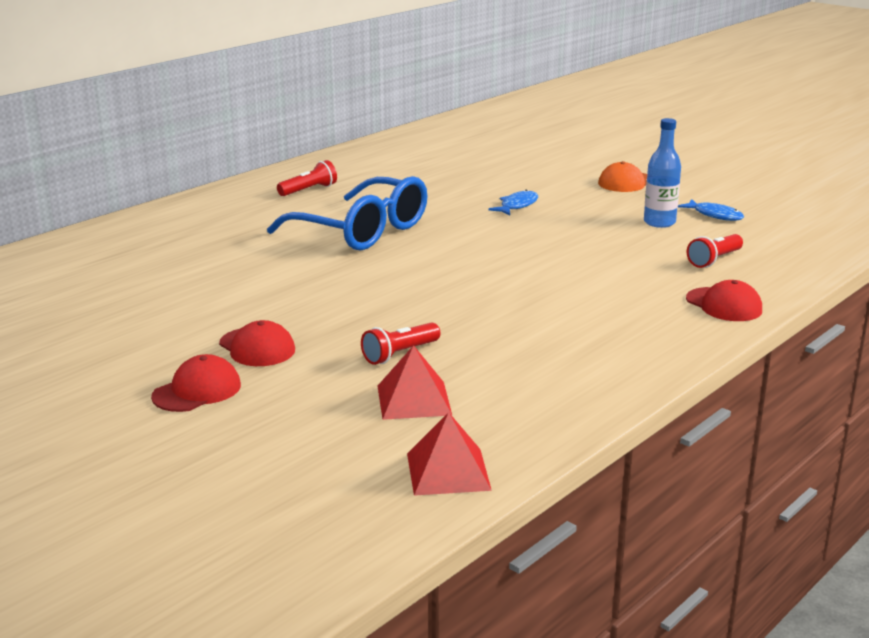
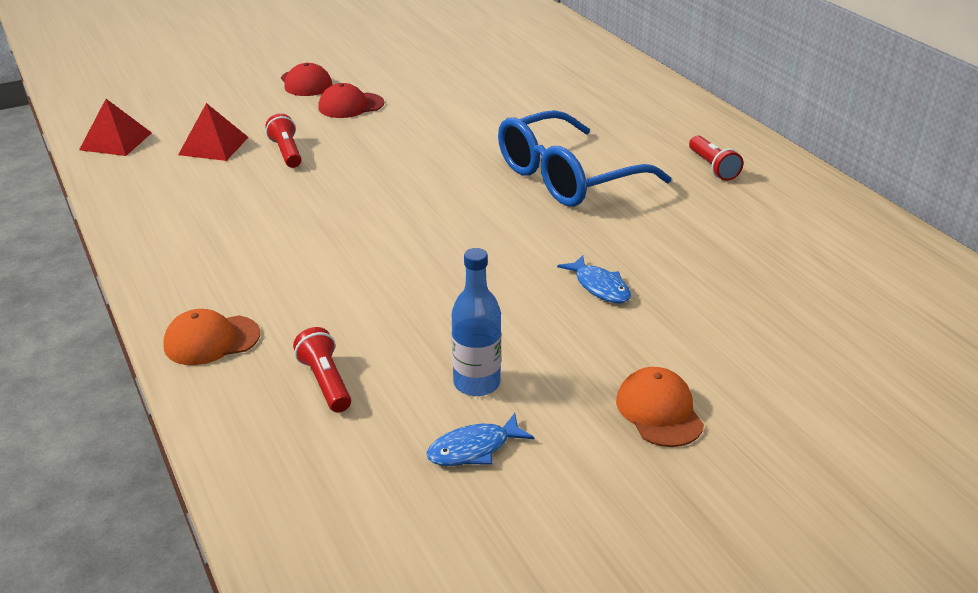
camera: 110 degrees right, 10 degrees up
red cap [686,280,762,321] -> orange cap [163,309,260,365]

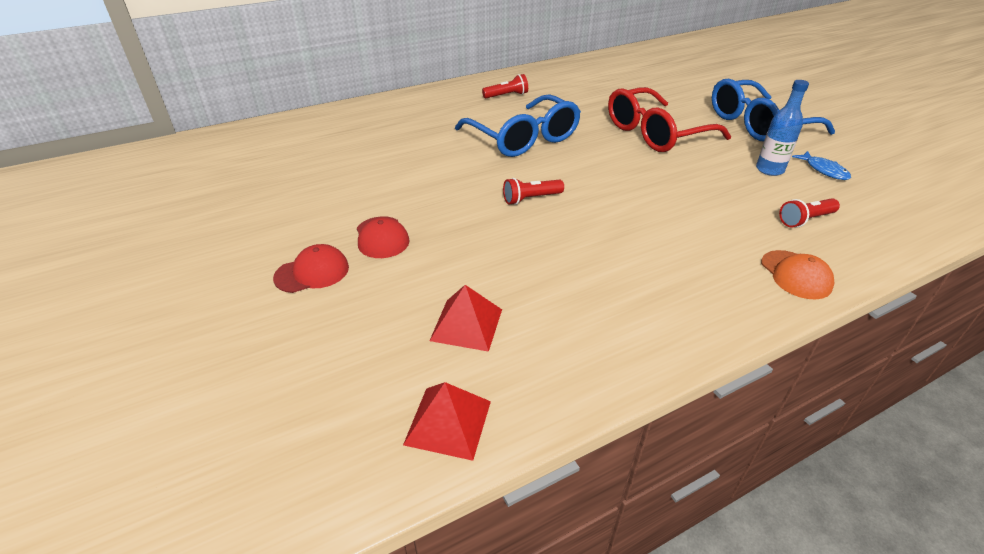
camera: 90 degrees left, 5 degrees up
red flashlight [265,114,302,168] -> red flashlight moved to [503,178,564,205]
blue fish [557,255,631,303] -> red glasses [608,87,731,152]
orange cap [616,367,704,447] -> blue glasses [712,79,835,141]

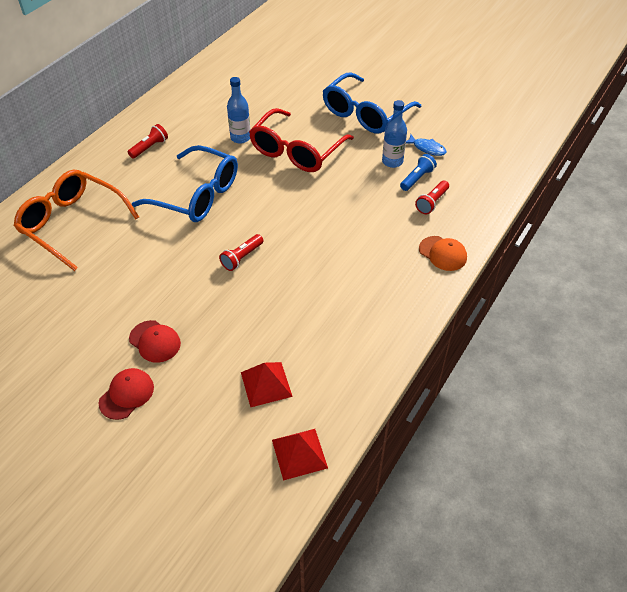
camera: 30 degrees left, 10 degrees up
none -> orange glasses [14,170,139,271]
none -> blue bottle [227,77,250,144]
none -> blue flashlight [400,154,437,191]

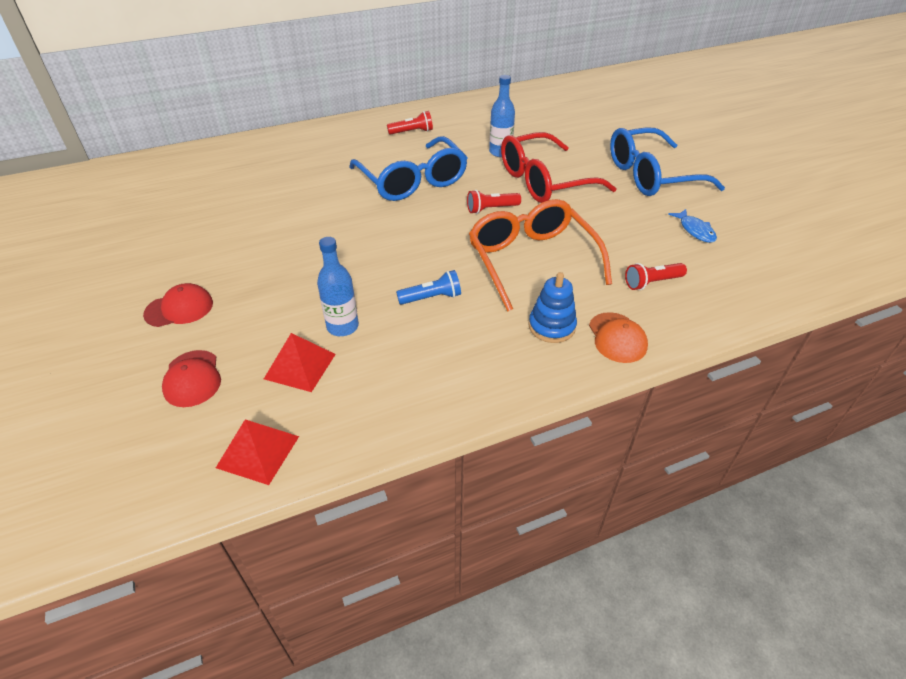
camera: 35 degrees right, 5 degrees down
orange glasses [14,170,139,271] -> orange glasses moved to [469,199,612,312]
red cap [129,320,181,363] -> red cap moved to [162,350,221,407]
red flashlight [219,234,263,271] -> red flashlight moved to [467,190,521,214]
blue bottle [382,100,407,168] -> blue bottle moved to [317,237,359,336]
blue flashlight [400,154,437,191] -> blue flashlight moved to [396,270,461,305]
none -> blue stacking toy [529,272,577,343]

